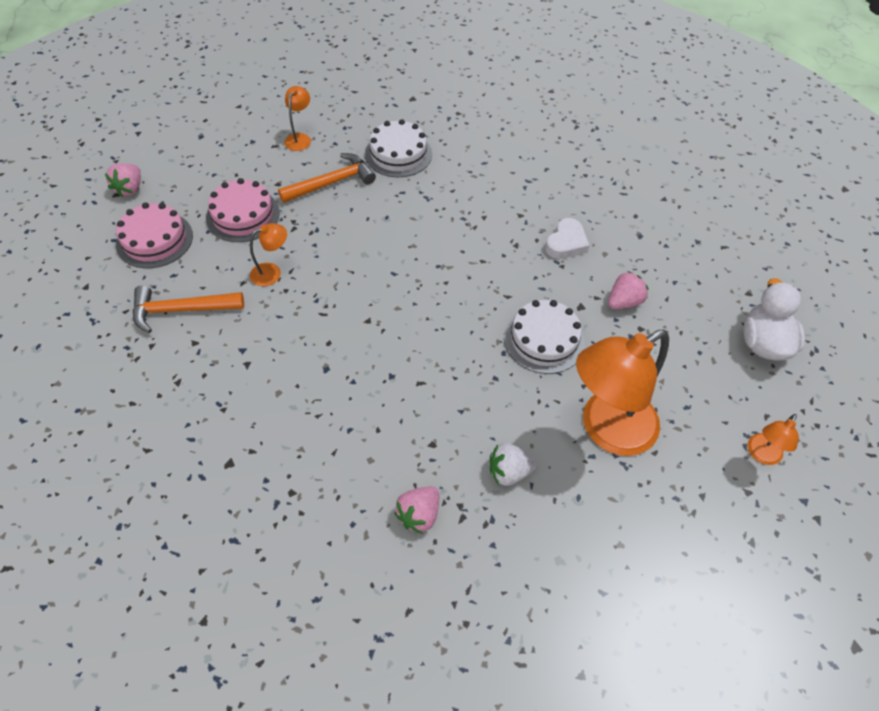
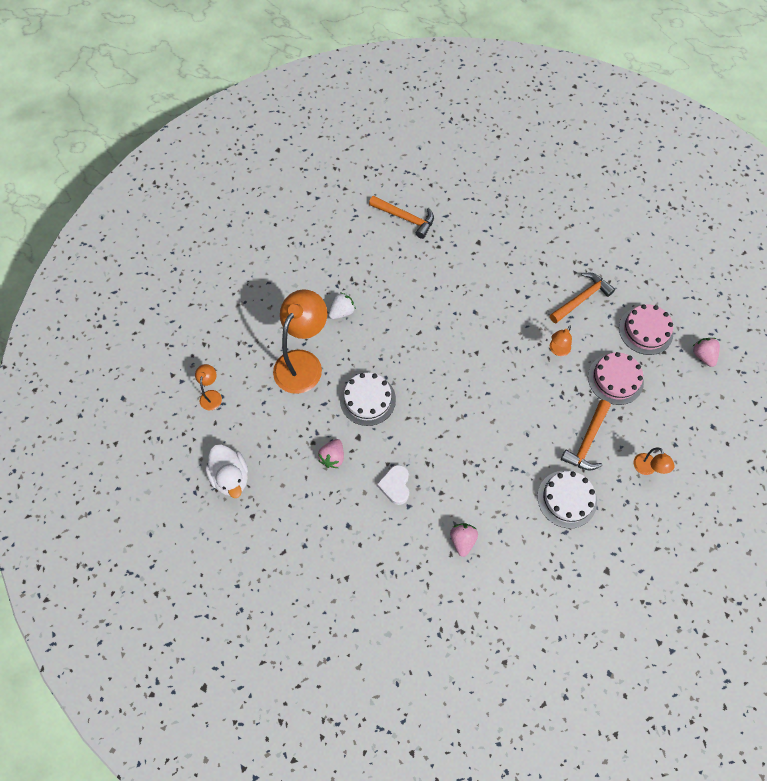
camera: 150 degrees right, 10 degrees up
pink strawberry [394,487,439,534] -> pink strawberry moved to [450,523,478,557]
none -> orange hammer [369,196,434,239]

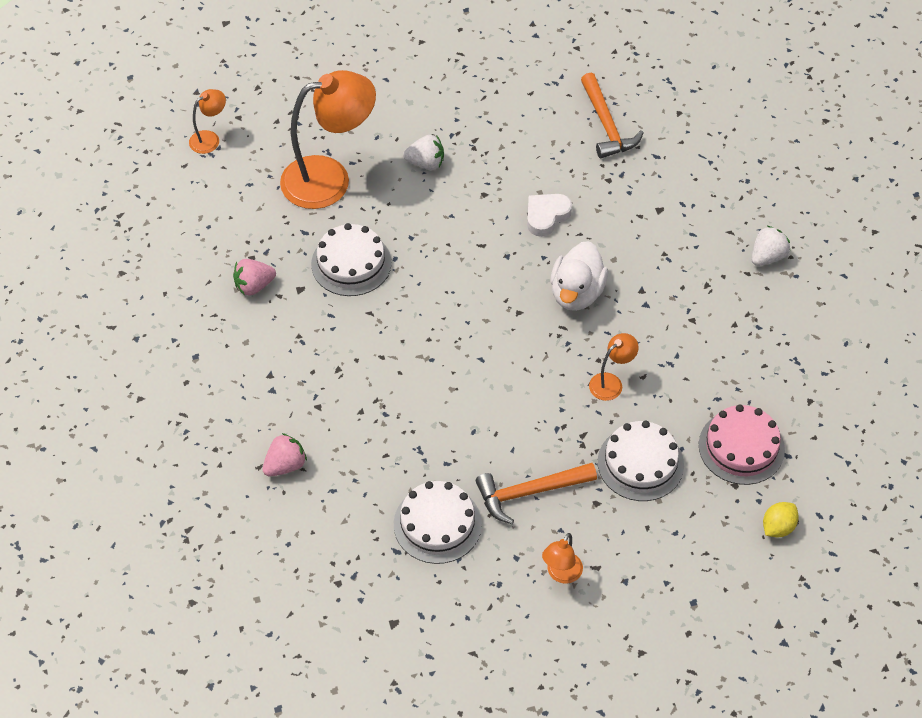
camera: 45 degrees right, 10 degrees down
white duck [205,444,248,498] -> white duck moved to [550,241,608,311]
white heart [377,465,409,505] -> white heart moved to [527,194,572,237]
orange hammer [550,273,615,323] -> none
orange lamp [550,325,572,356] -> orange lamp turned 150 degrees clockwise [589,333,638,401]
pink cake [588,352,644,405] -> white cake [598,421,684,501]
pink strawberry [692,338,720,367] -> yellow lemon [763,502,799,537]
none -> white strawberry [752,226,790,266]

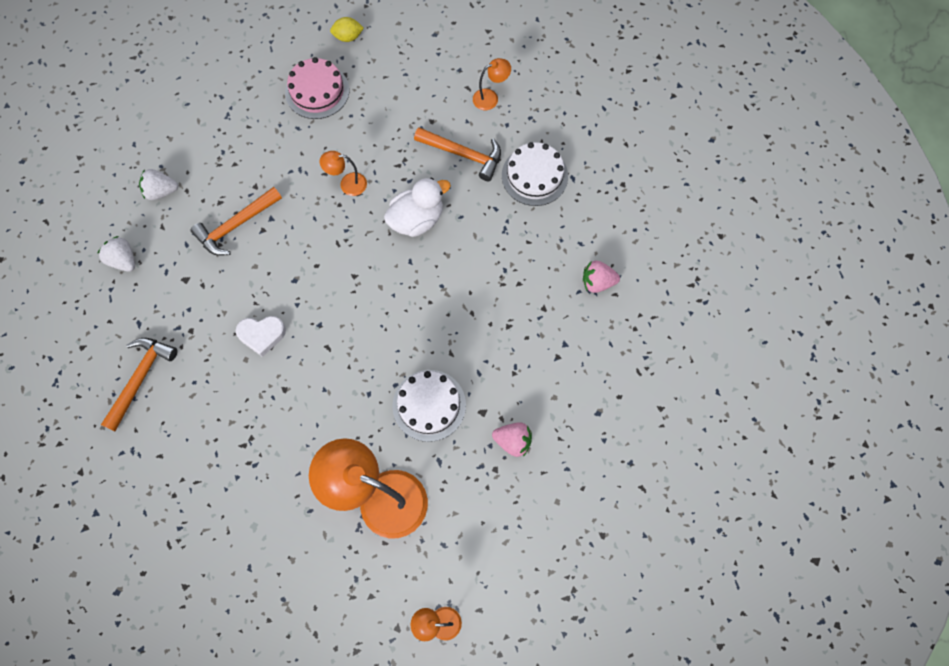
camera: 140 degrees left, 15 degrees up
white strawberry [403,135,444,170] -> white strawberry moved to [97,236,135,272]
white duck [550,241,608,311] -> white duck moved to [384,177,451,237]
white cake [598,421,684,501] -> none
none -> orange hammer [191,187,282,256]

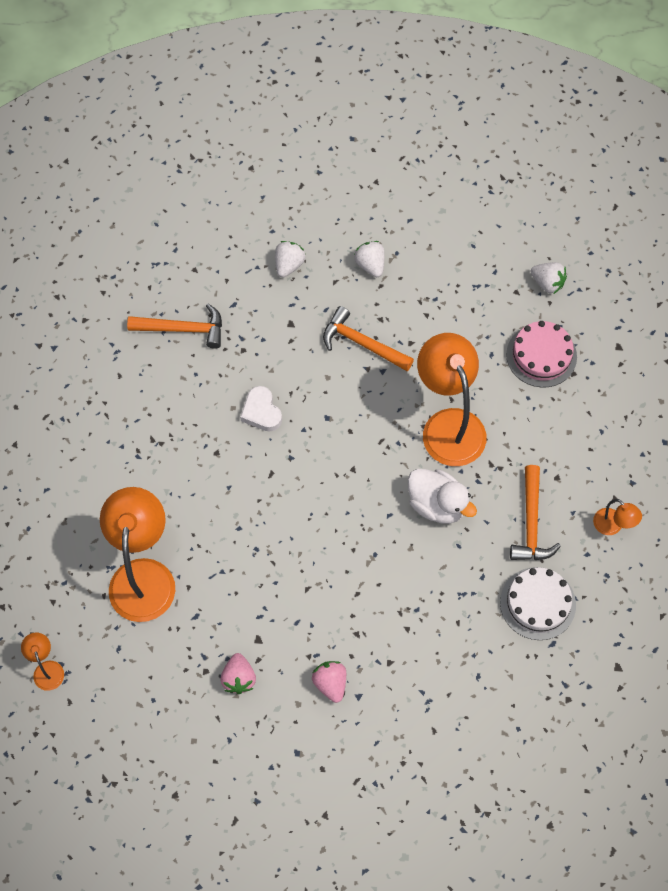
camera: 70 degrees right, 5 degrees down
orange lamp [319,151,367,196] -> orange lamp [417,333,486,466], size x2.22
yellow lemon [330,17,364,42] -> none
white cake [392,370,466,442] -> none
pink strawberry [583,261,620,293] -> pink strawberry moved to [312,661,346,703]
none -> white strawberry [530,262,567,294]

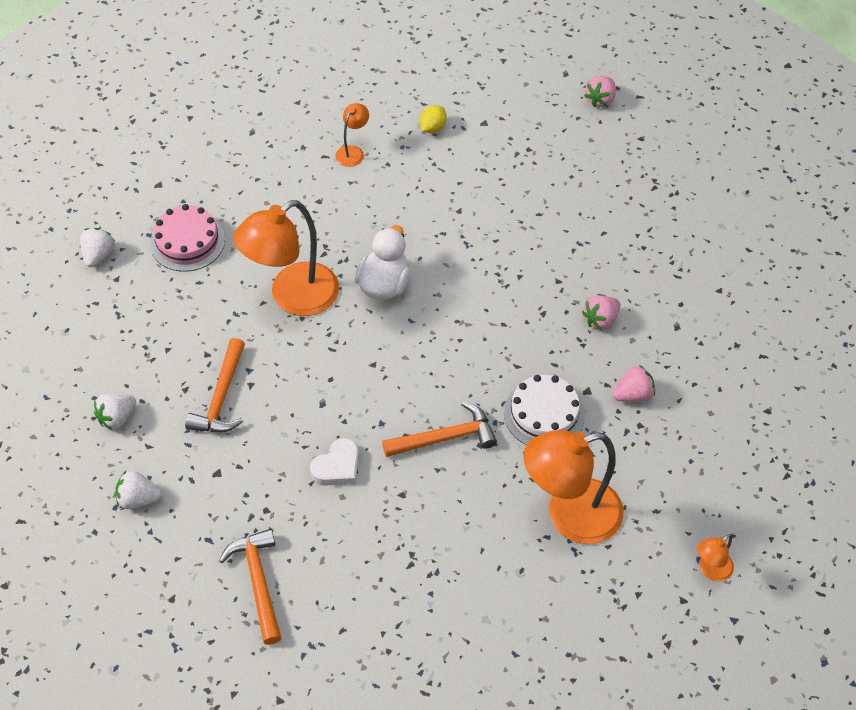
camera: 110 degrees left, 10 degrees down
white cake [500,567,576,640] -> white cake moved to [504,375,585,445]
orange hammer [510,465,561,560] -> orange hammer moved to [382,402,497,457]
none -> yellow lemon [420,105,447,133]
none -> pink strawberry [584,76,616,107]

